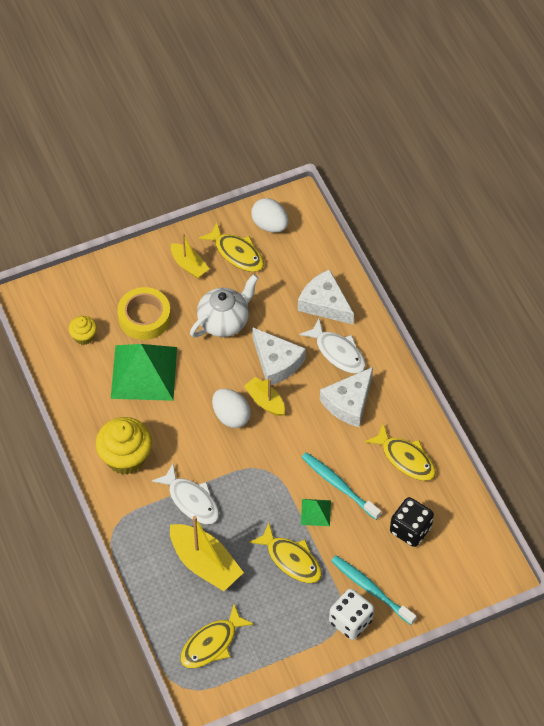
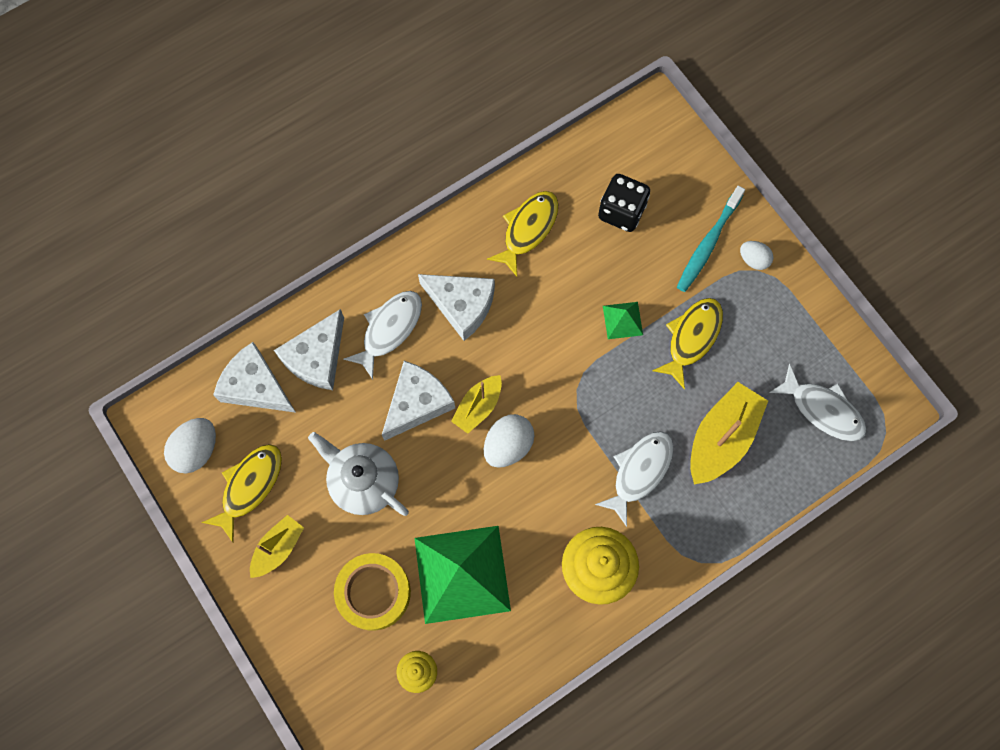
camera: 100 degrees left, 15 degrees up
yellow fish [180,604,254,668] -> white fish [769,364,867,441]
turquoise toothbrush [301,452,381,520] -> none
white dice [329,589,374,640] -> white egg [740,241,774,270]
none -> white cheese [213,342,296,413]

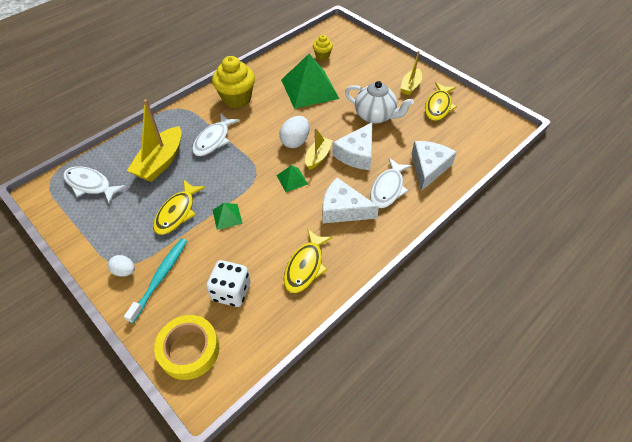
camera: 170 degrees right, 20 degrees down
white egg [164,418,216,473] -> none
white cheese [213,342,296,413] -> none
yellow tape [334,553,411,631] -> yellow tape moved to [154,315,219,380]
black dice [598,174,650,232] -> white dice [206,260,250,307]
none -> green pyramid [276,165,308,192]

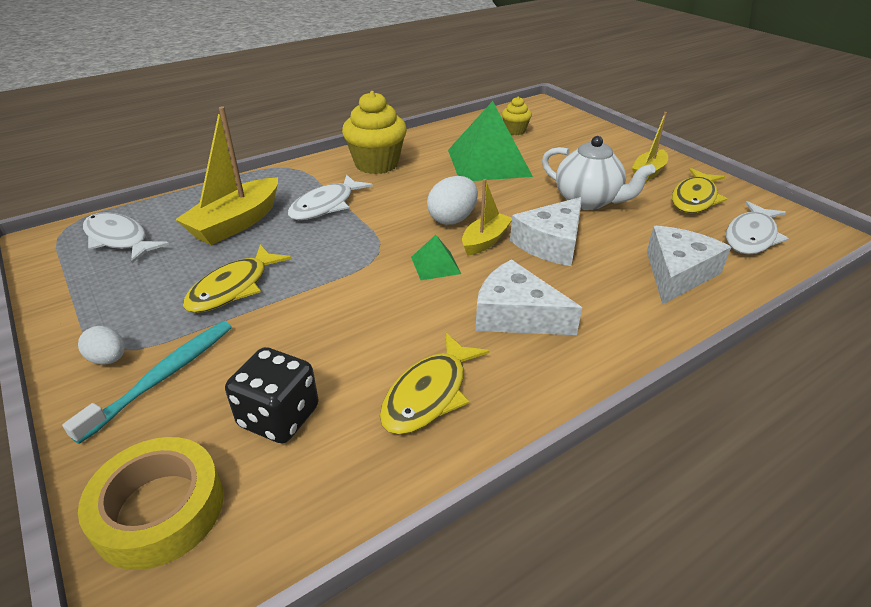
camera: 10 degrees right, 15 degrees down
white dice [206,260,250,307] -> black dice [225,347,319,443]
green pyramid [213,203,243,230] -> none
white fish [370,158,412,208] -> white fish moved to [726,201,789,255]

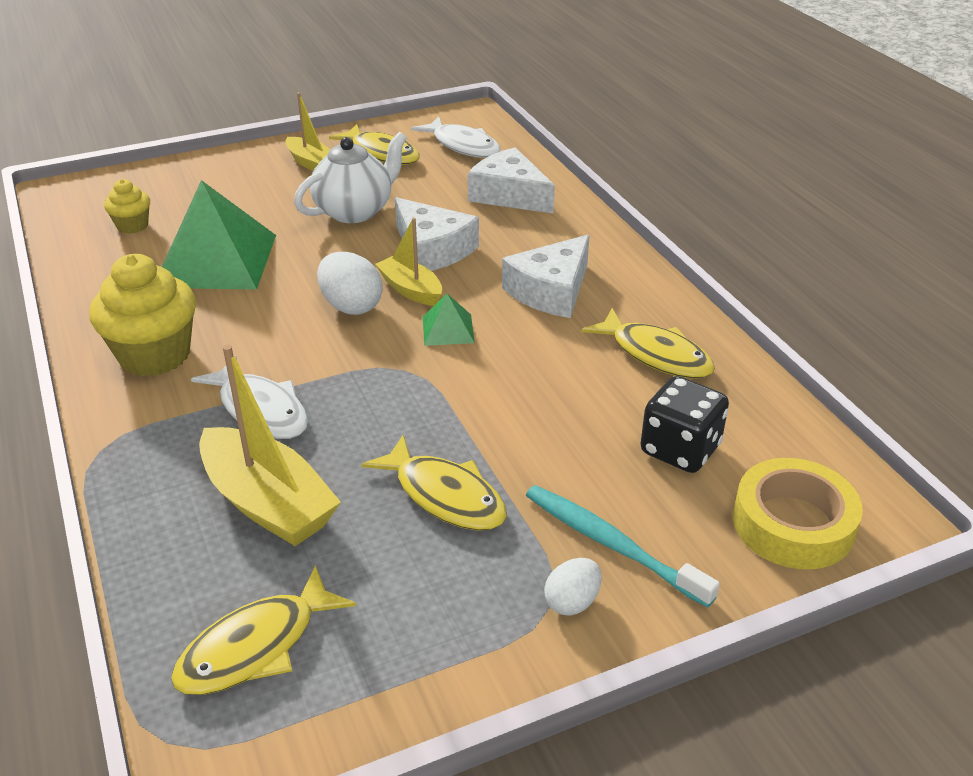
camera: 80 degrees left, 0 degrees up
white fish [83,212,169,263] -> yellow fish [171,565,356,695]

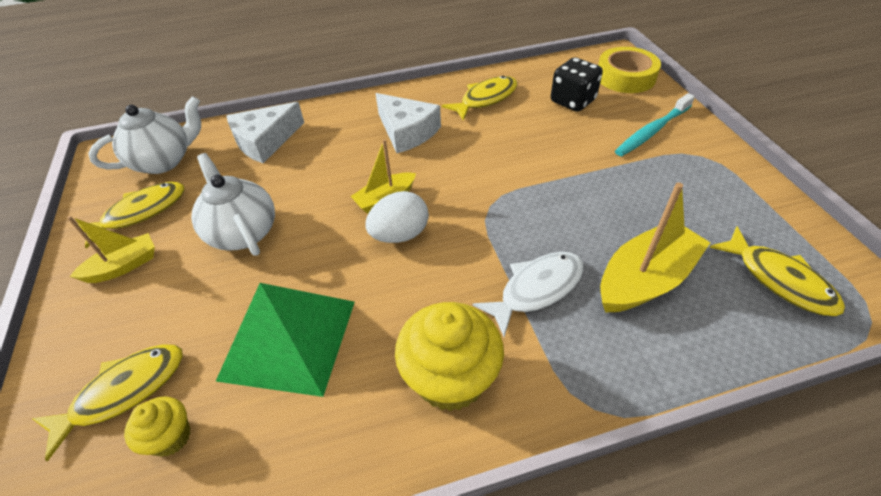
camera: 80 degrees left, 10 degrees up
yellow fish [361,435,507,531] -> yellow fish moved to [32,344,183,462]
white cheese [395,197,479,271] -> none
white fish [411,116,500,158] -> white teapot [88,96,201,174]
green pyramid [423,294,475,346] -> none
white egg [544,558,602,616] -> none

